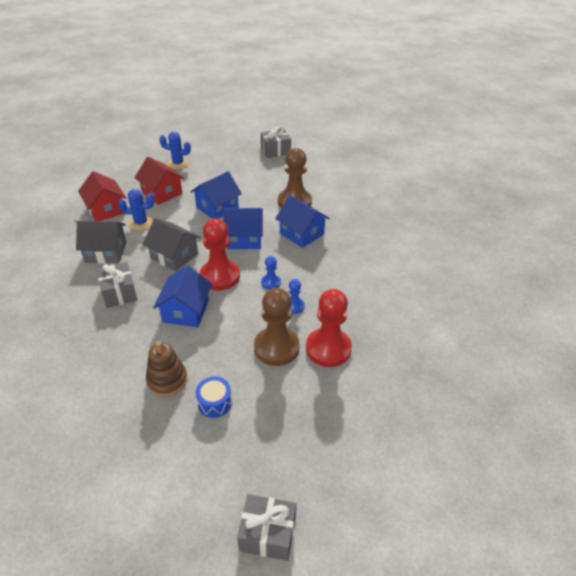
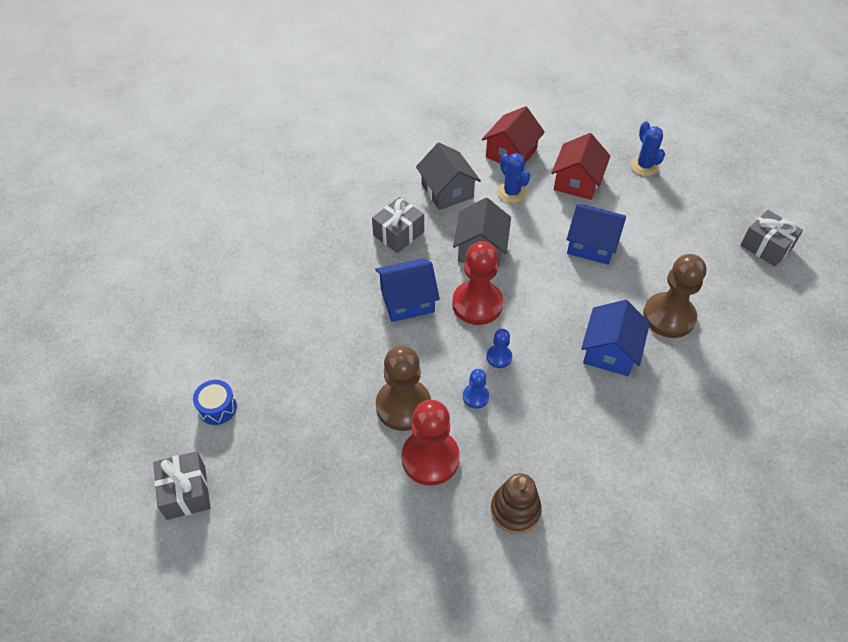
camera: 65 degrees right, 10 degrees up
brown stacking toy [146,341,187,397] -> brown stacking toy moved to [491,473,542,534]
blue drum [196,377,232,418] -> blue drum moved to [193,380,237,425]
blue house [223,208,263,249] -> none

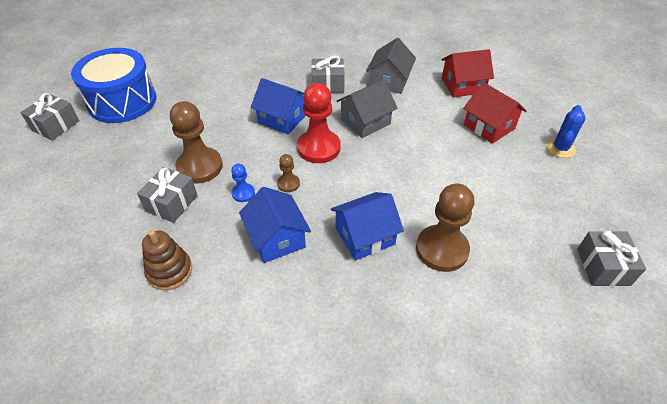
camera: 45 degrees right, 5 degrees down
blue drum [193,380,237,425] -> blue drum [71,48,156,123], size x2.45
red pawn [401,400,460,485] -> grey gift [137,167,198,223]
blue pawn [486,329,512,368] -> brown pawn [277,154,300,192]
blue cactus [497,153,530,203] -> none
red house [551,133,610,200] -> red house turned 75 degrees clockwise [463,82,527,144]
blue house [566,204,626,265] -> blue house moved to [239,187,311,263]

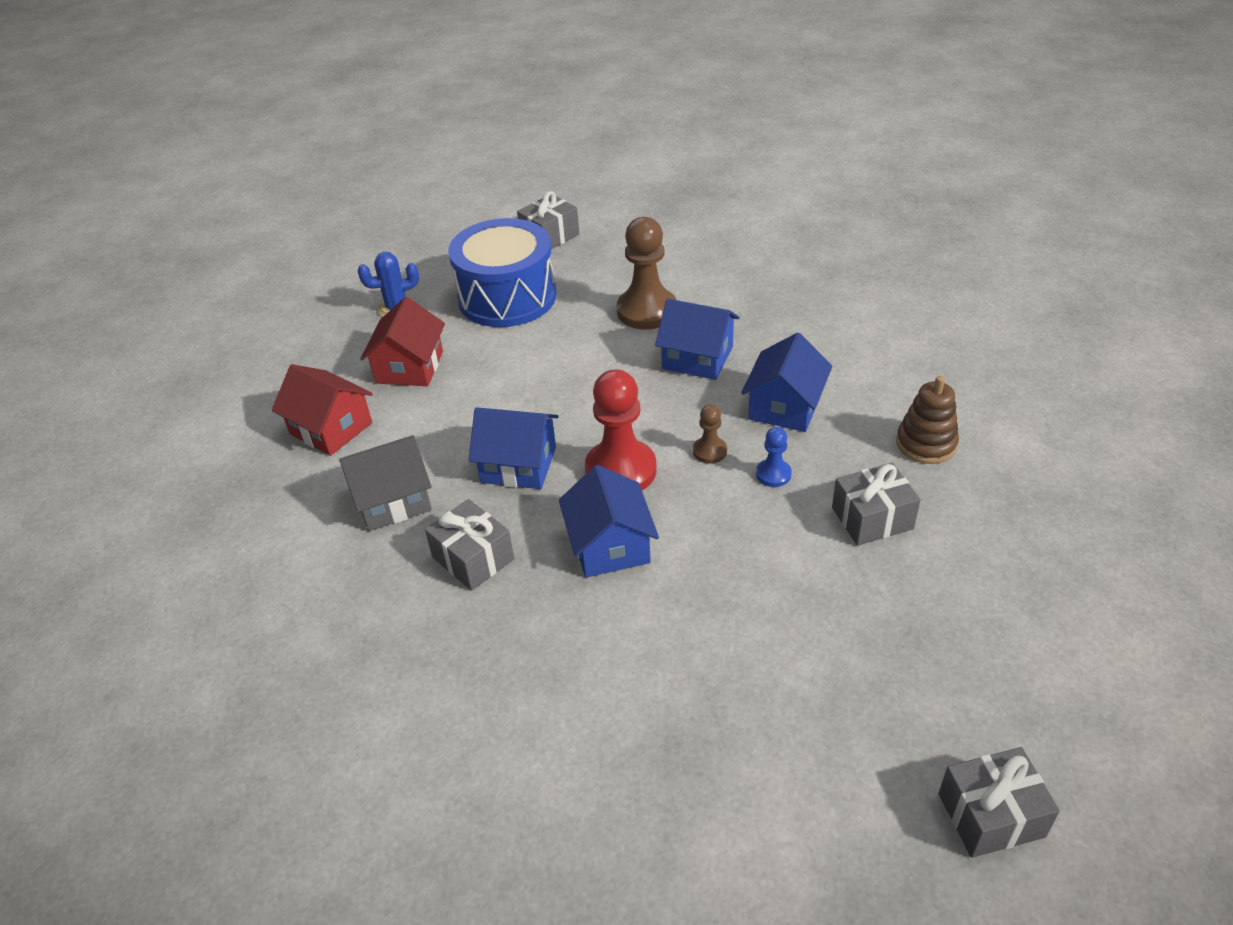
camera: 130 degrees left, 5 degrees down
blue drum [71,48,156,123] -> blue drum moved to [448,218,556,327]
brown pawn [170,101,223,183] -> none
grey house [337,80,398,138] -> blue house [469,407,559,489]

